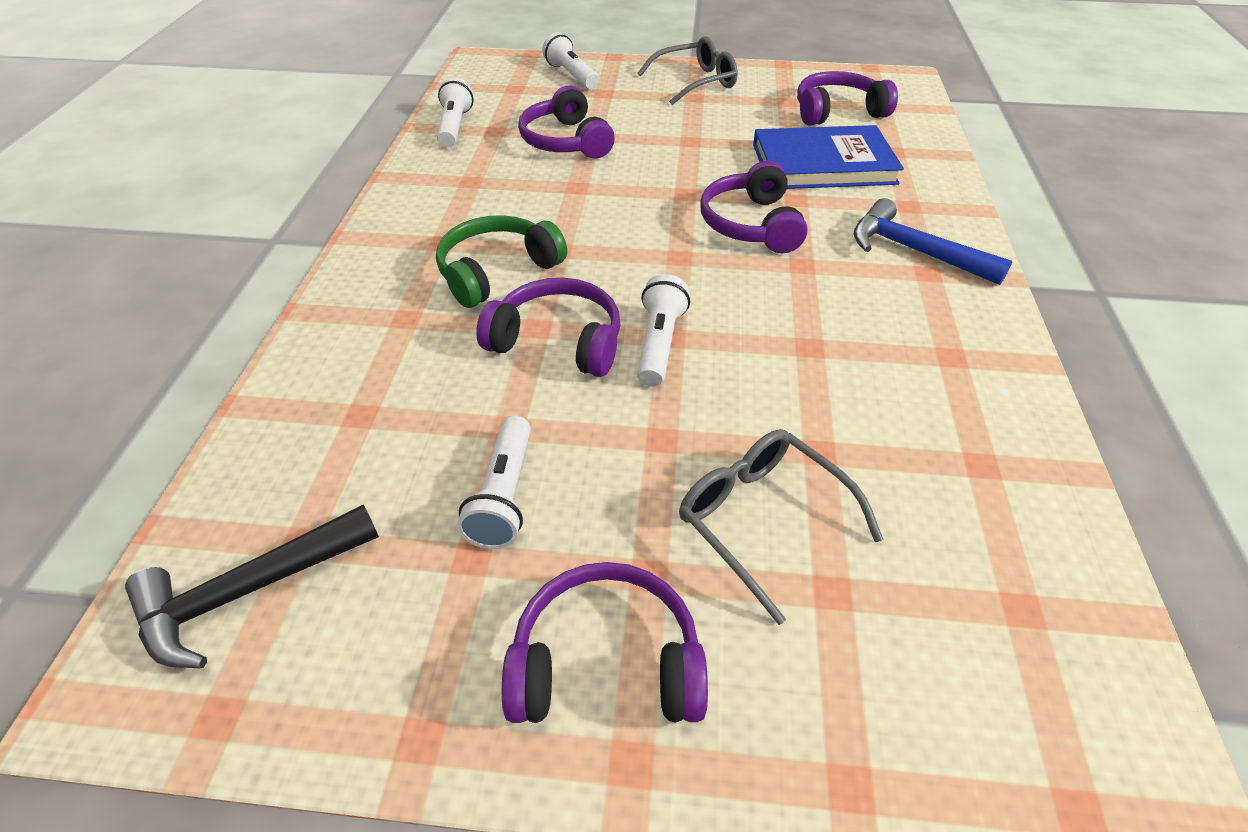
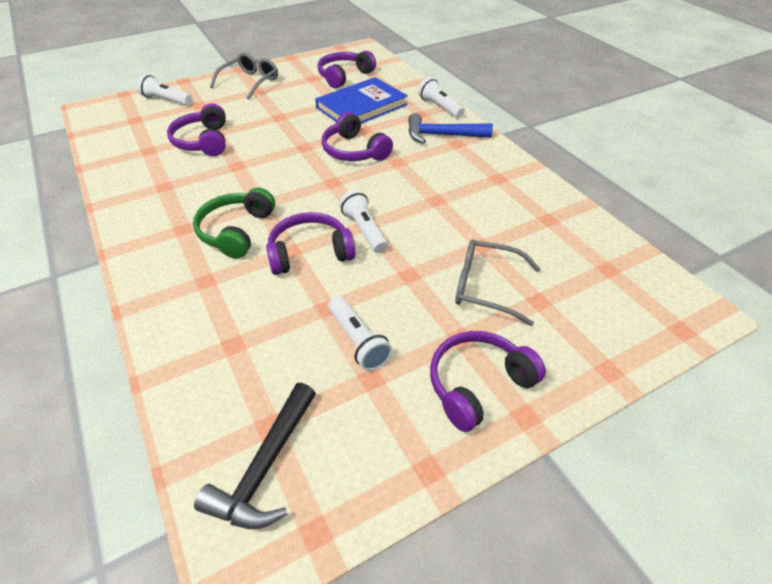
camera: 35 degrees left, 0 degrees up
white flashlight [437,78,473,147] -> white flashlight moved to [418,77,465,118]
purple headphones [518,86,615,159] -> purple headphones turned 45 degrees clockwise [167,103,226,156]

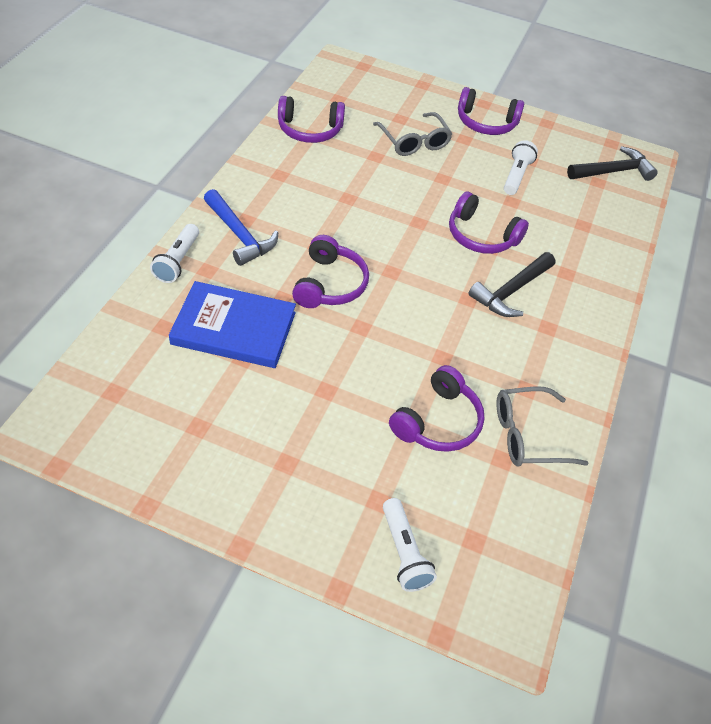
camera: 135 degrees left, 5 degrees up
green headphones [193,188,275,259] -> black hammer [468,252,555,317]
grey glasses [210,53,278,100] -> grey glasses moved to [496,386,589,466]
purple headphones [317,50,376,88] -> purple headphones moved to [278,96,345,143]
white flashlight [339,189,388,253] -> none

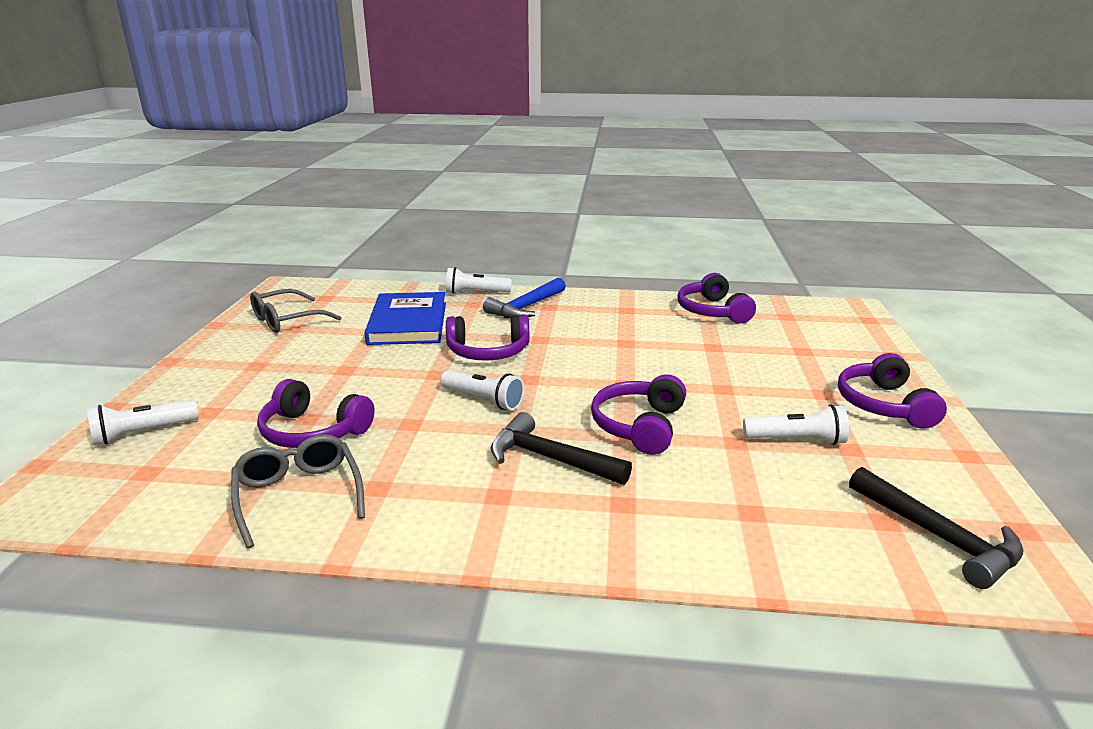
camera: 80 degrees right, 25 degrees down
grey glasses [373,112,452,156] -> grey glasses moved to [250,289,342,333]
none -> white flashlight [440,370,525,411]

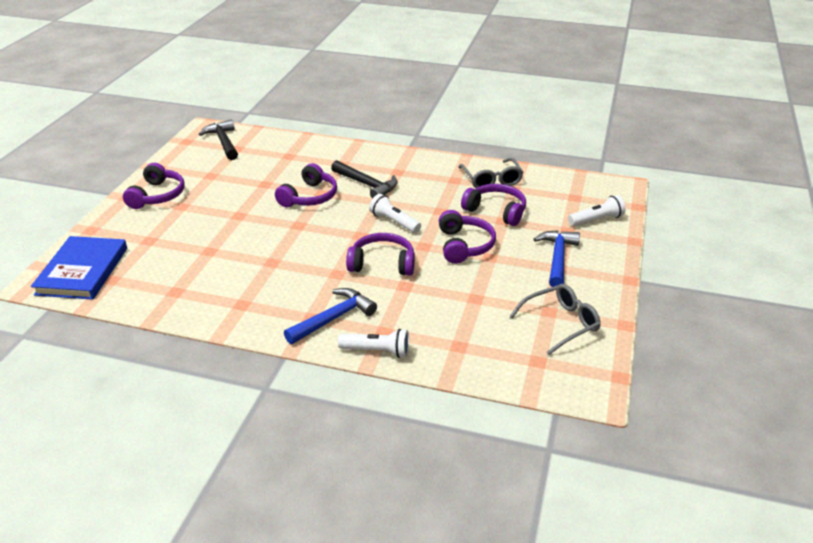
camera: 170 degrees left, 10 degrees up
blue book [364,292,446,345] -> blue book moved to [31,236,127,300]
purple headphones [678,273,756,324] -> purple headphones moved to [439,210,496,264]
white flashlight [743,405,849,445] -> none
none -> blue hammer [534,230,580,287]

